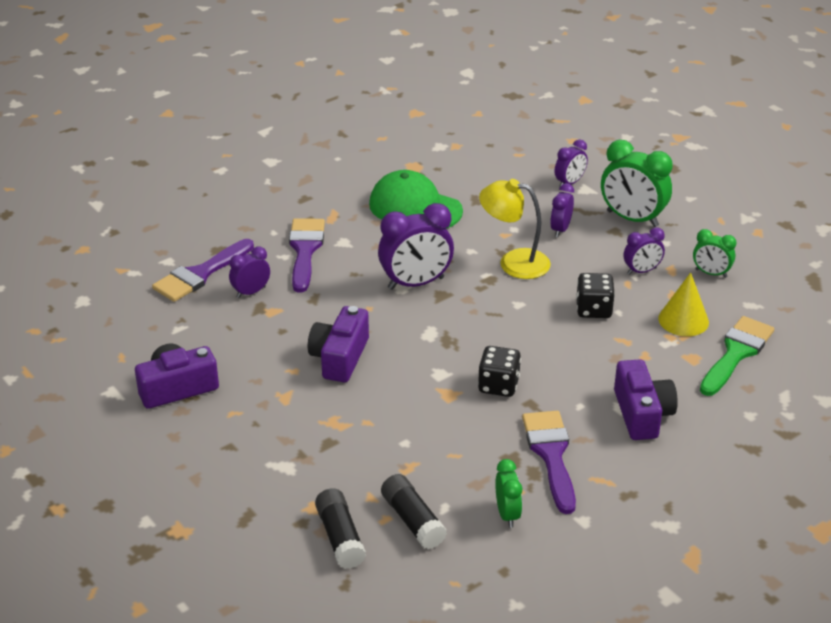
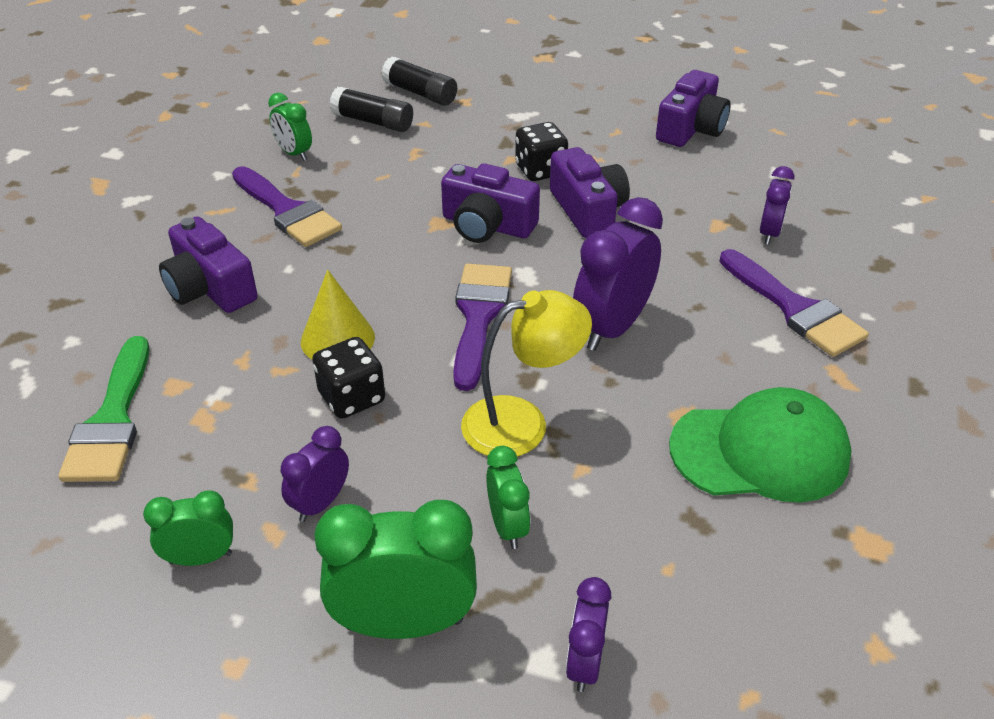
camera: 145 degrees right, 5 degrees up
purple brush [152,239,254,302] -> purple brush moved to [453,264,512,391]
black dice [478,346,521,397] -> black dice moved to [515,122,568,181]
purple clock [550,183,574,237] -> green clock [486,446,530,549]
yellow cone [658,272,709,336] -> yellow cone moved to [301,270,375,359]
none -> purple camera [441,163,540,243]

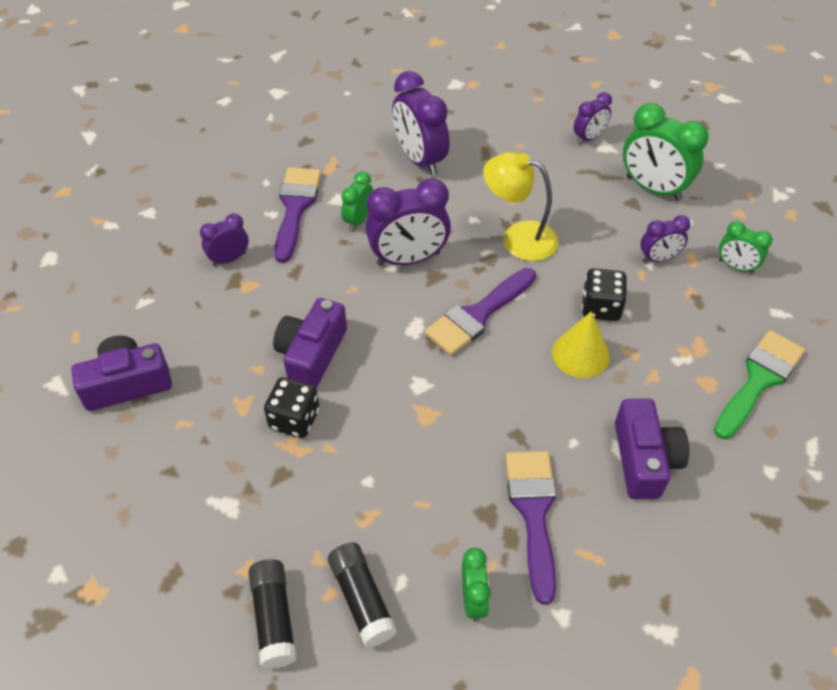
camera: 140 degrees left, 10 degrees up
purple camera [441,163,540,243] -> none
green clock [486,446,530,549] -> green clock moved to [341,171,373,231]
green cap [669,387,852,502] -> purple clock [392,71,450,176]

